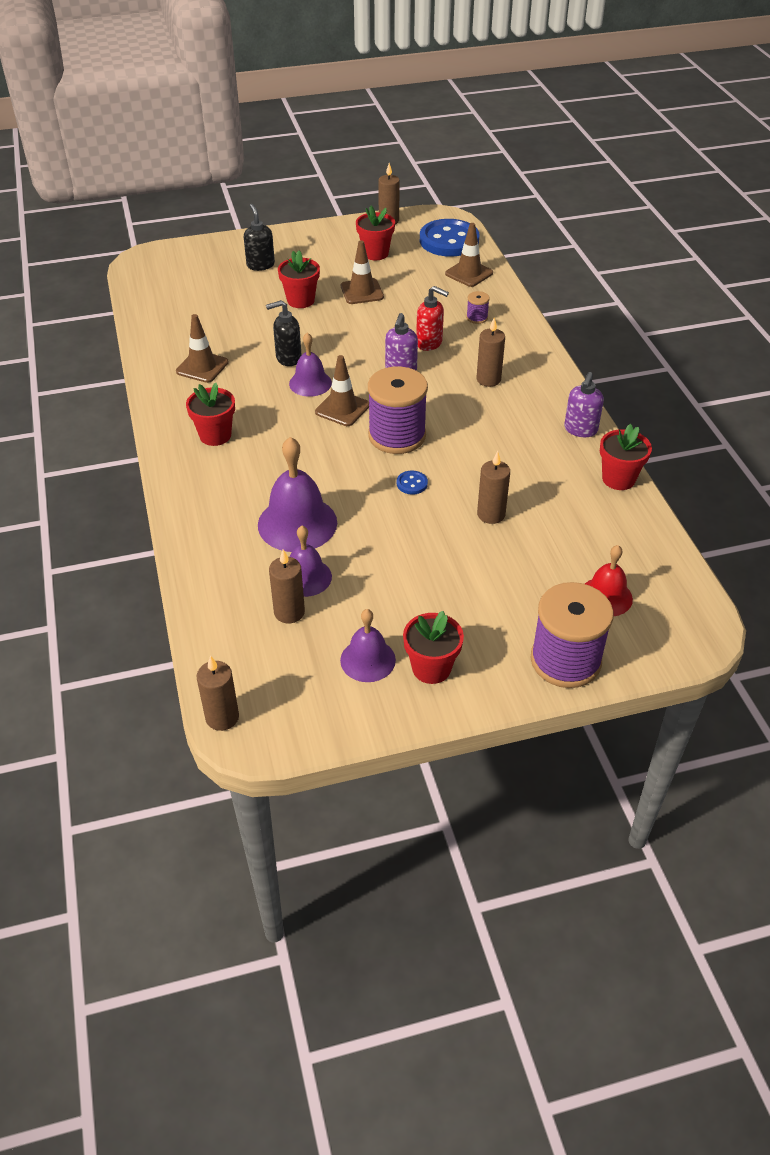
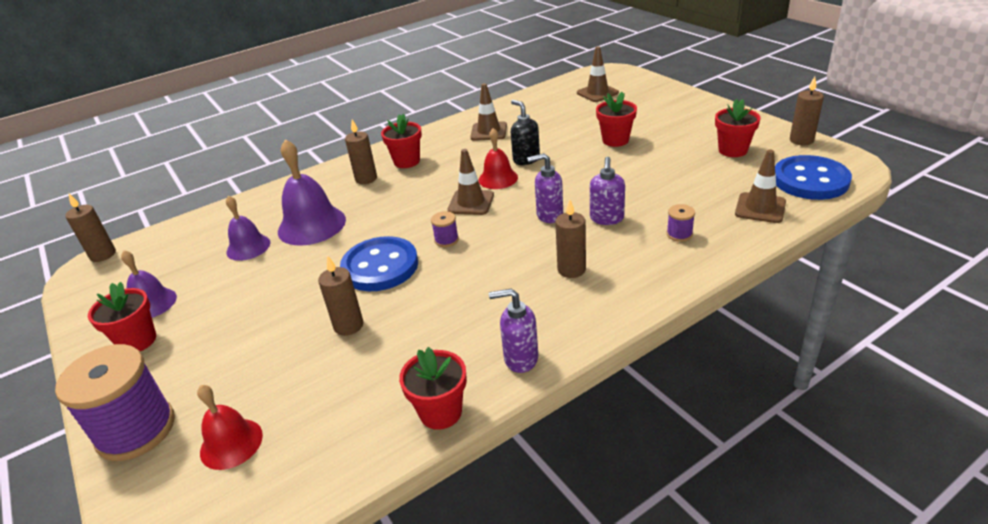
camera: 75 degrees right, 10 degrees down
black soap dispenser [244,204,275,271] -> none
brown candle [269,549,305,623] -> brown candle moved to [345,119,377,184]
purple bell [289,332,332,397] -> red bell [478,128,518,189]
brown traffic cone [341,241,384,304] -> brown traffic cone moved to [577,47,619,102]
purple spool [368,366,428,454] -> purple spool [431,211,459,247], size x0.42
blue button [397,471,428,495] -> blue button [340,236,418,291], size x2.49
red soap dispenser [416,286,449,351] -> purple soap dispenser [590,157,625,225]

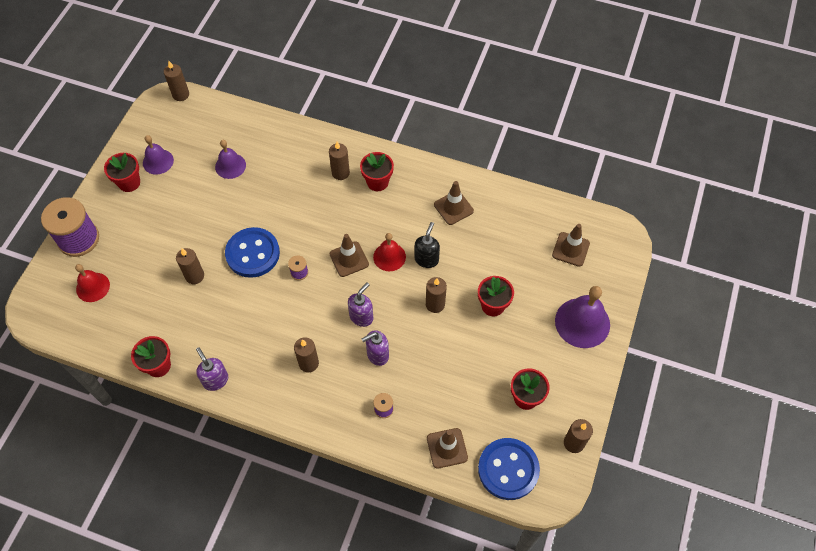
camera: 50 degrees right, 25 degrees up
purple bell [278,139,346,246] -> purple bell moved to [555,286,610,348]
purple soap dispenser [527,153,563,223] -> purple soap dispenser turned 75 degrees clockwise [348,282,373,327]
none -> brown candle [426,277,447,313]

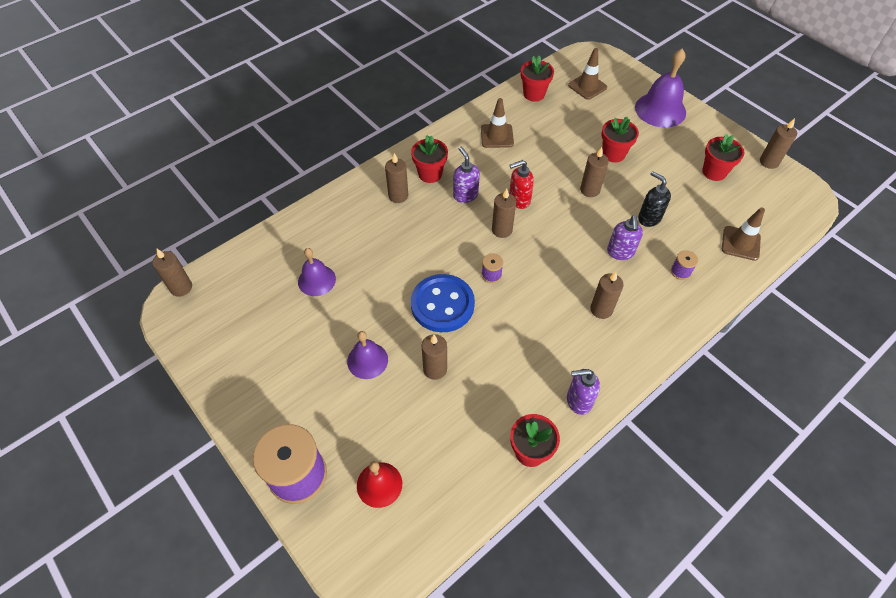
camera: 60 degrees left, 5 degrees down
red flower pot [104,153,140,192] -> red flower pot moved to [521,56,554,102]
purple bell [143,135,174,175] -> purple bell moved to [347,331,388,379]
brown traffic cone [330,234,369,277] -> brown candle [492,189,516,238]
purple soap dispenser [348,282,373,327] -> purple soap dispenser moved to [453,146,480,203]
red bell [373,233,406,271] -> red soap dispenser [509,160,534,209]
black soap dispenser [414,222,440,268] -> black soap dispenser moved to [638,171,671,227]
blue button [478,438,540,500] -> none

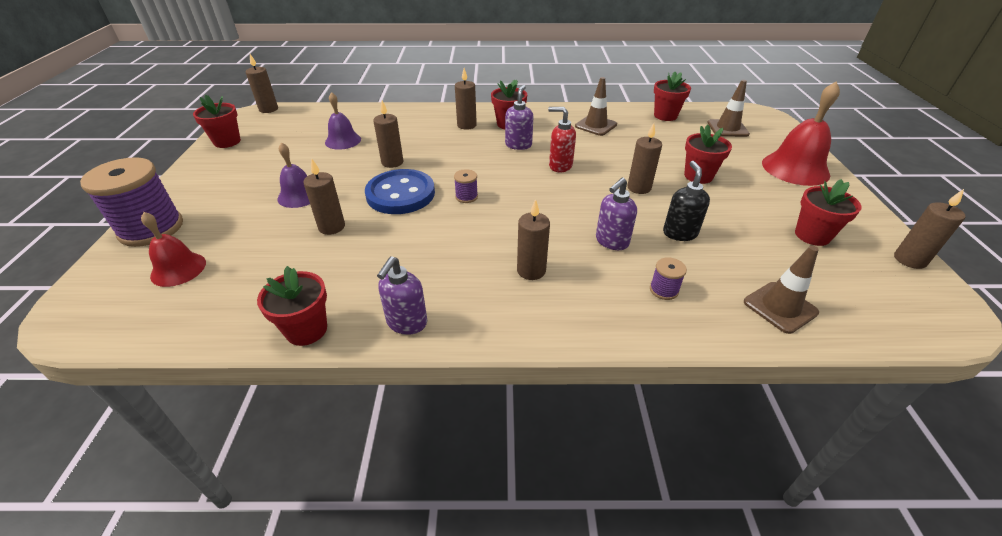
camera: 40 degrees right, 15 degrees down
brown candle [492,189,516,238] -> brown candle moved to [373,101,403,168]
purple soap dispenser [567,369,600,415] -> purple soap dispenser turned 105 degrees counterclockwise [377,257,427,335]
purple bell [635,49,686,128] -> red bell [762,81,840,186]
none -> red flower pot [193,95,241,148]

